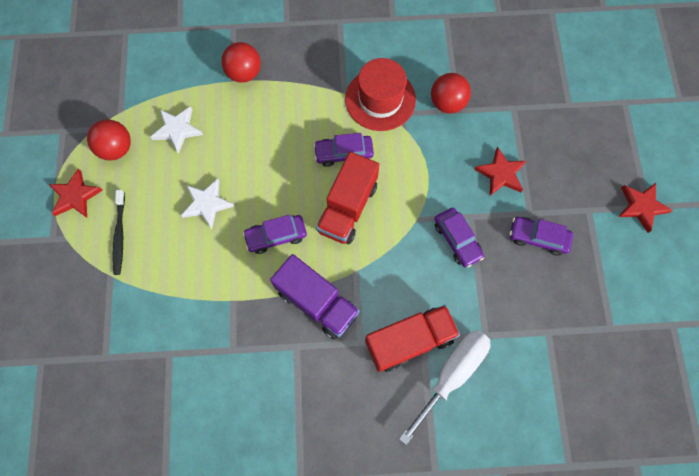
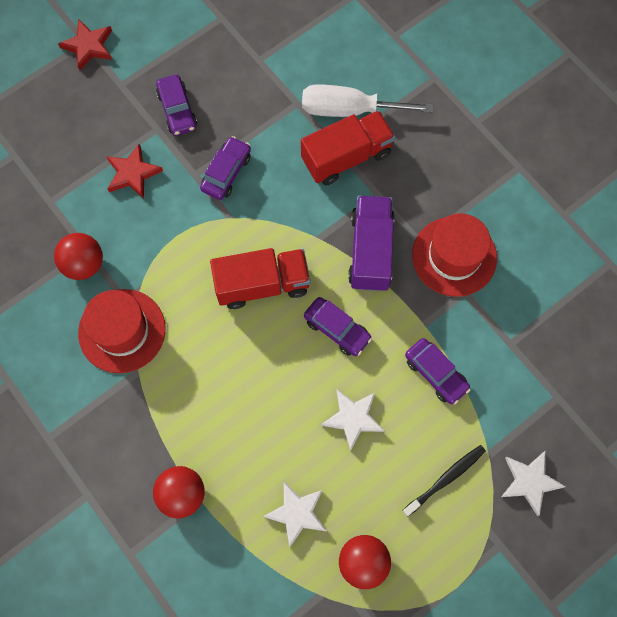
camera: 125 degrees left, 0 degrees up
red star [49,169,103,218] -> none
purple car [313,133,374,167] -> purple car moved to [405,338,471,404]
red truck [365,305,460,372] -> red truck turned 120 degrees clockwise [301,110,395,186]
none -> red hat [412,214,497,297]
none -> white star [501,451,566,516]

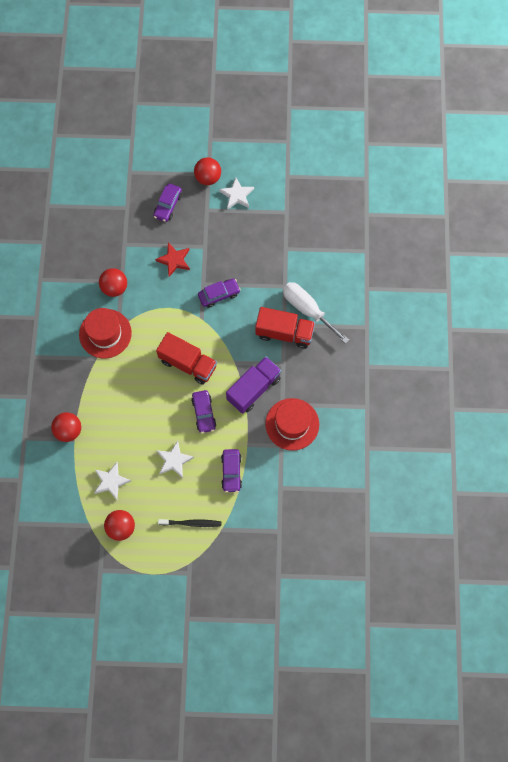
camera: 40 degrees right, 0 degrees up
red star [58,19,112,70] -> red ball [194,157,221,185]
purple car [156,75,197,136] -> purple car moved to [153,184,182,222]
white star [501,451,566,516] -> white star moved to [219,177,254,210]

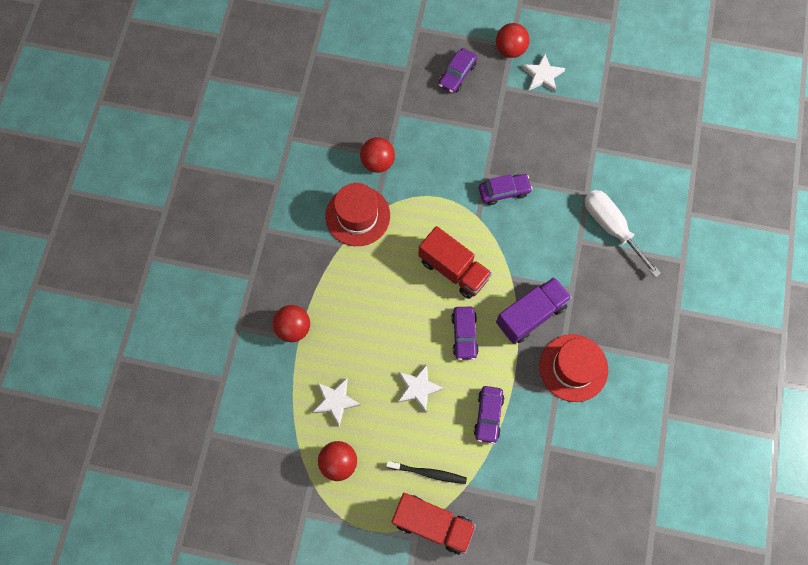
camera: 10 degrees right, 0 degrees up
red star [155,243,190,277] -> none
red truck [255,307,315,349] -> red truck moved to [392,493,476,555]

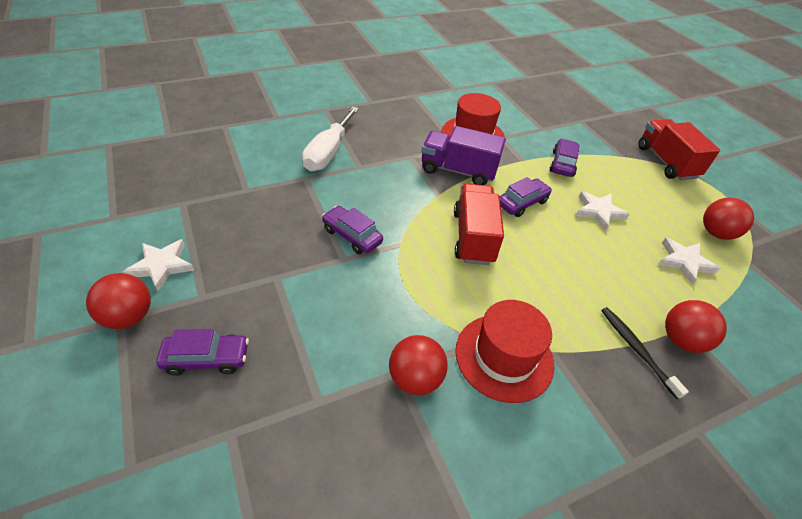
camera: 130 degrees left, 25 degrees down
black toothbrush [386,461,467,484] -> black toothbrush moved to [601,307,689,399]
purple car [474,386,504,444] -> purple car turned 45 degrees counterclockwise [550,139,579,177]

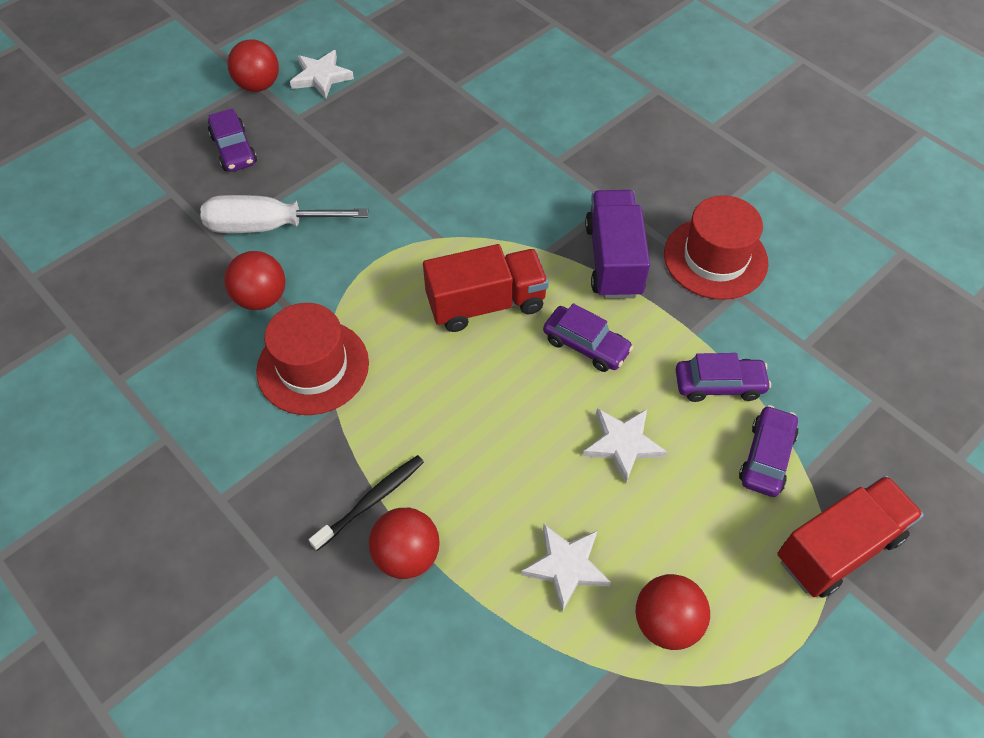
camera: 75 degrees right, 10 degrees up
white screwdriver [302,107,359,171] -> white screwdriver moved to [201,195,368,233]
purple car [322,206,383,254] -> purple car moved to [739,405,799,497]

